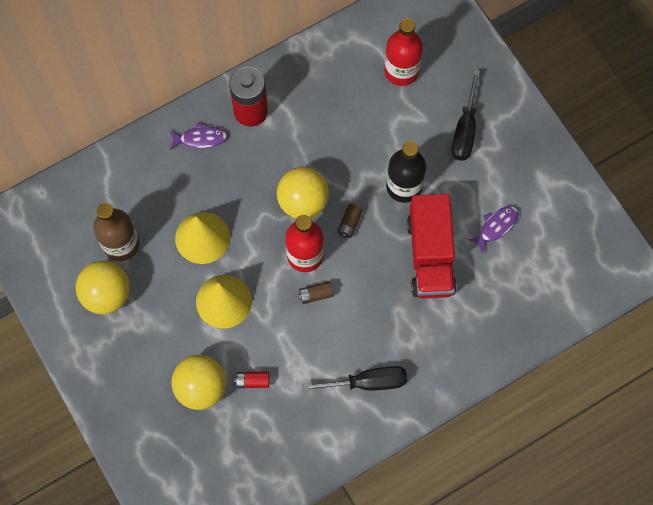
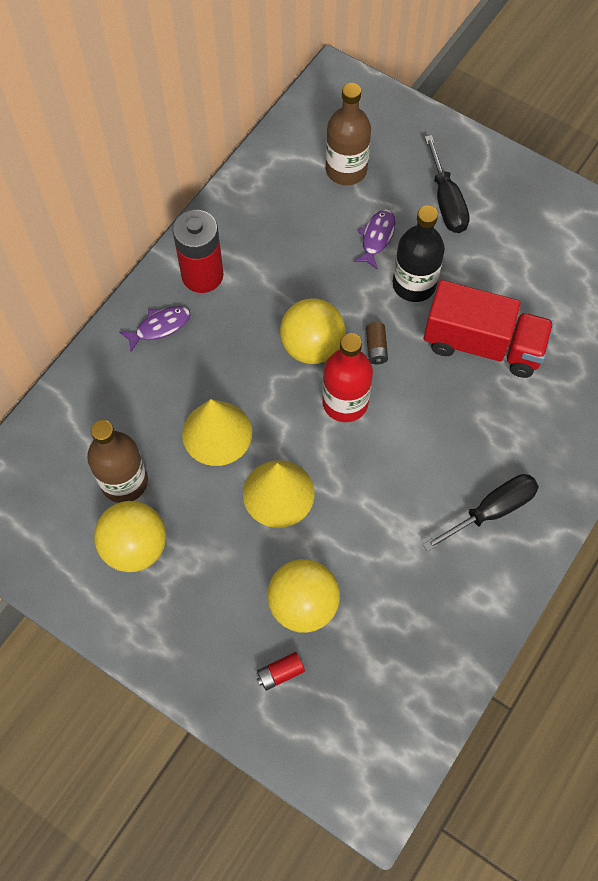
camera: 25 degrees left, 5 degrees down
red battery [234,371,269,388] -> red battery moved to [257,652,305,691]
brown battery [298,282,333,304] -> none
red bottle [384,18,423,86] -> brown bottle [326,83,371,185]
red truck [407,194,456,299] -> red truck turned 45 degrees counterclockwise [424,280,554,378]
purple fish [468,206,518,253] -> purple fish moved to [353,209,395,269]

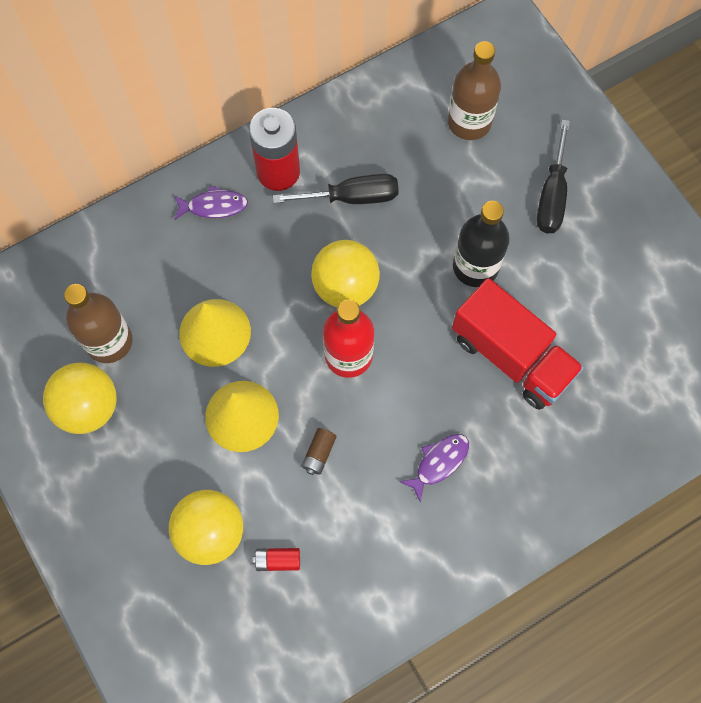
camera: 25 degrees right, 5 degrees up
red battery [257,652,305,691] -> red battery moved to [253,548,300,571]
purple fish [353,209,395,269] -> purple fish moved to [400,434,469,503]
brown battery [366,322,388,364] -> brown battery moved to [302,428,336,475]
black screwdriver [423,474,539,552] -> black screwdriver moved to [273,174,399,204]

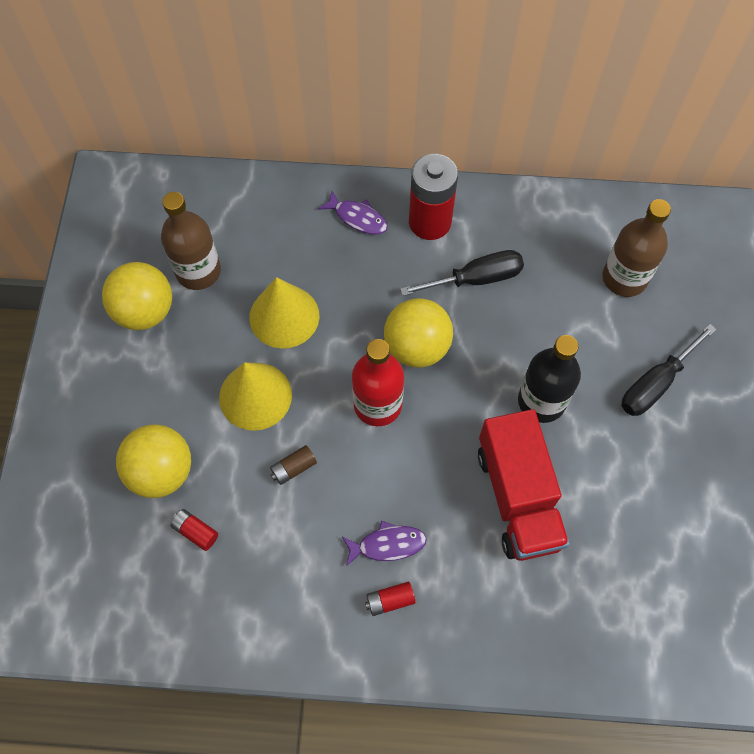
camera: 35 degrees right, 5 degrees down
black screwdriver [273,174,399,204] -> black screwdriver turned 45 degrees counterclockwise [400,250,524,296]
none -> red battery [365,582,416,616]

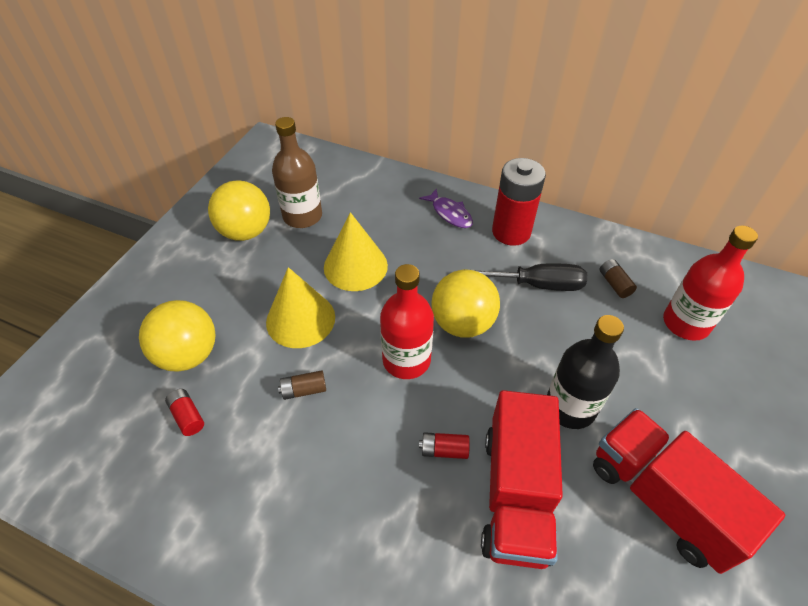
camera: 20 degrees right, 15 degrees down
purple fish [342,521,427,567] -> none
red battery [365,582,416,616] -> red battery moved to [419,432,470,459]
brown bottle [602,199,671,297] -> red bottle [663,225,758,341]
black screwdriver [621,324,716,416] -> none
none -> red truck [593,408,785,574]
none -> brown battery [600,259,637,298]

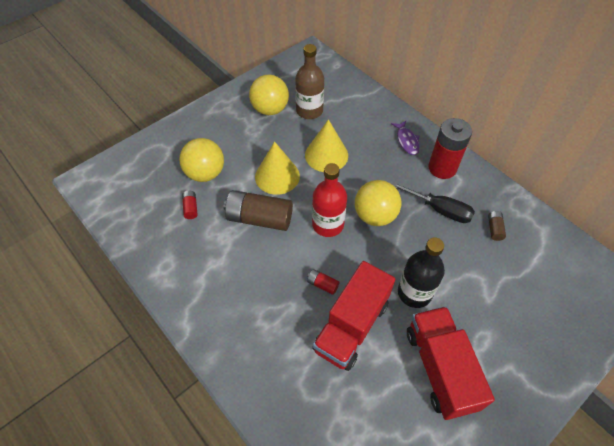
camera: 25 degrees right, 5 degrees up
brown battery [278,370,326,400] -> brown battery [224,190,293,231], size x2.26
red bottle [663,225,758,341] -> none

